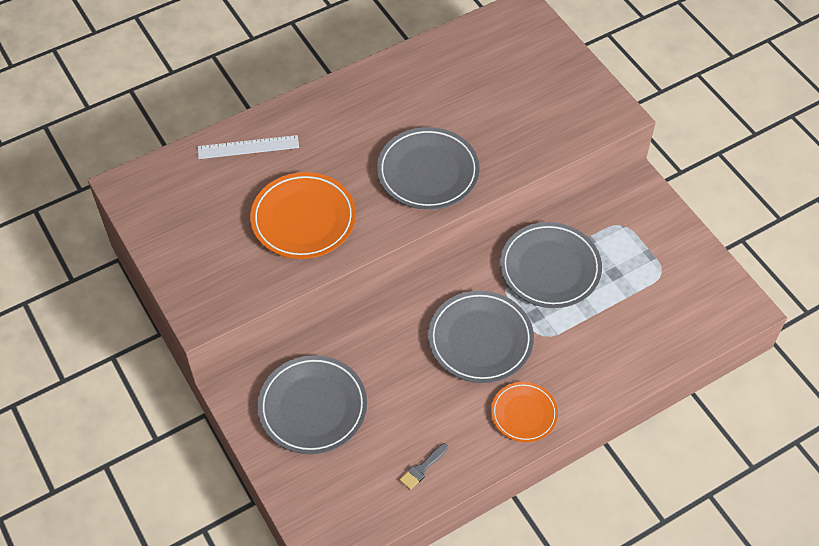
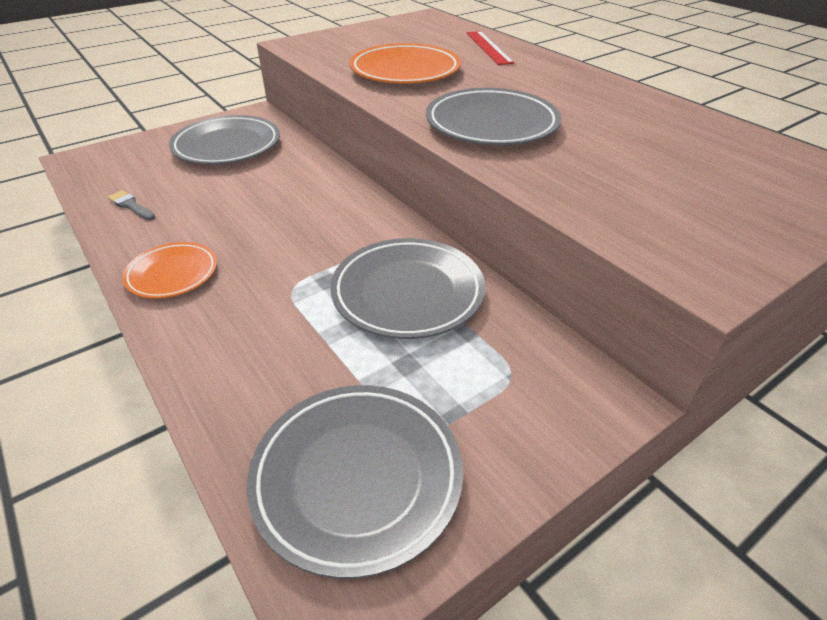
camera: 85 degrees right, 15 degrees down
white ruler [198,135,299,159] -> red ruler [466,31,514,65]
grey plate [428,290,534,383] -> grey plate moved to [246,385,463,579]

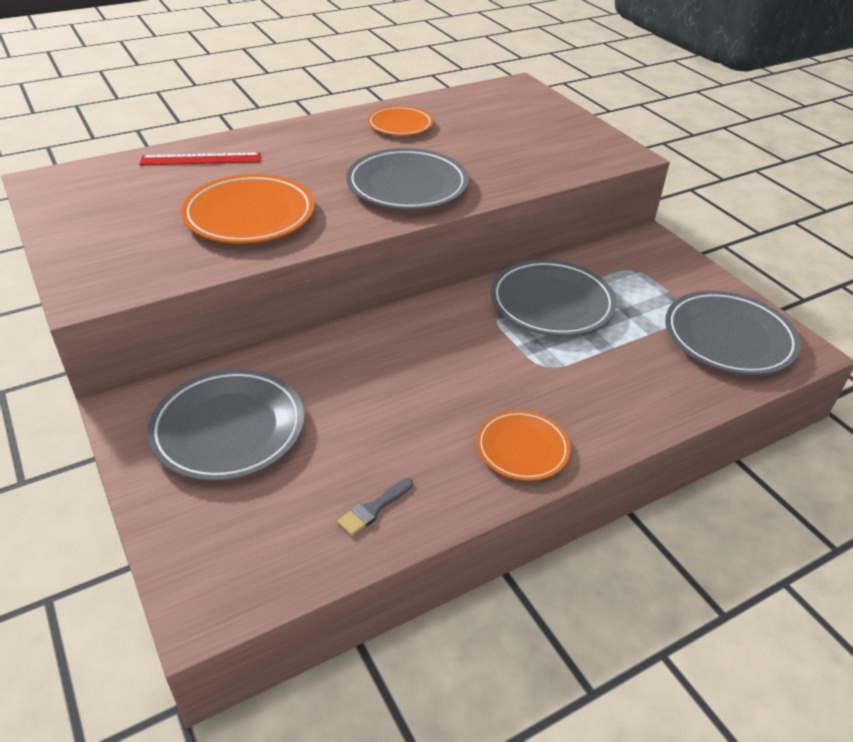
camera: 85 degrees left, 0 degrees up
none -> orange plate [368,106,433,135]

